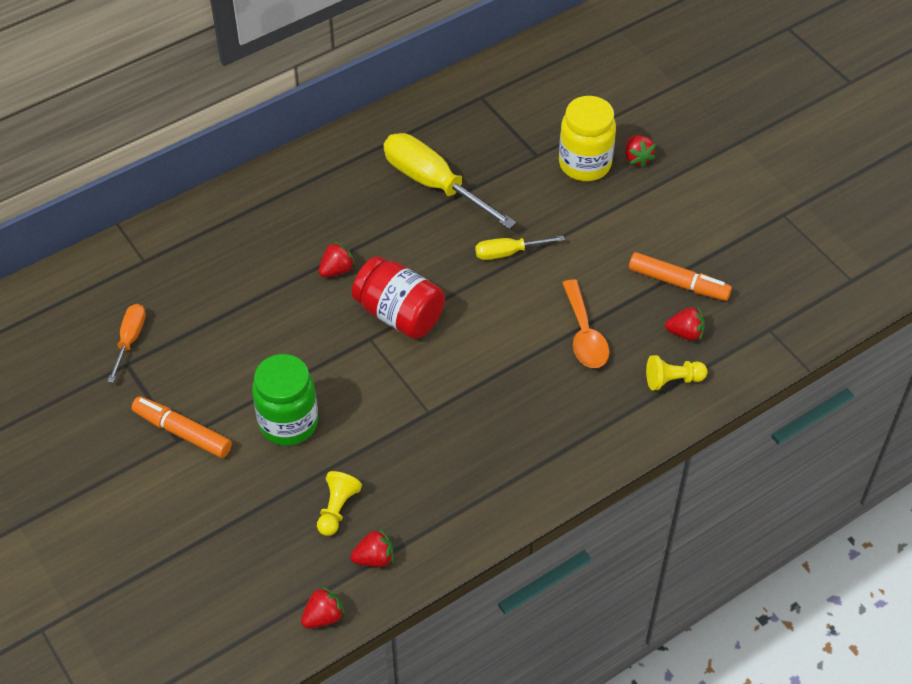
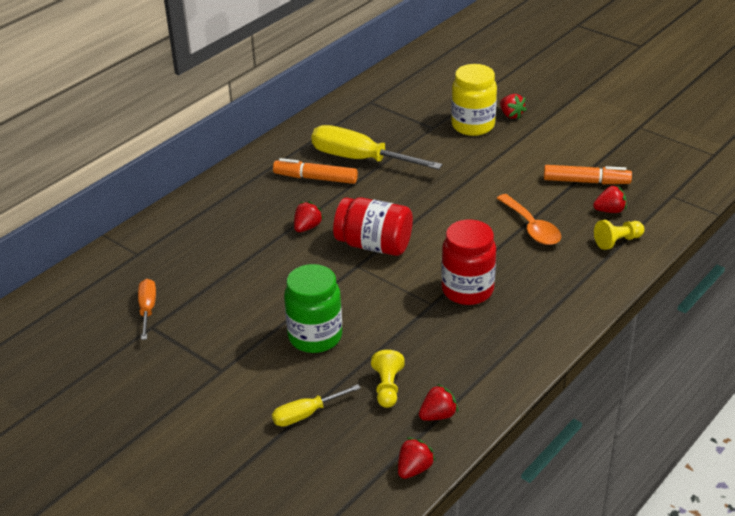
camera: 15 degrees left, 15 degrees down
orange marker [131,396,232,458] -> orange marker moved to [273,158,358,184]
yellow screwdriver [475,236,565,260] -> yellow screwdriver moved to [272,384,361,427]
none -> red jar [441,220,496,305]

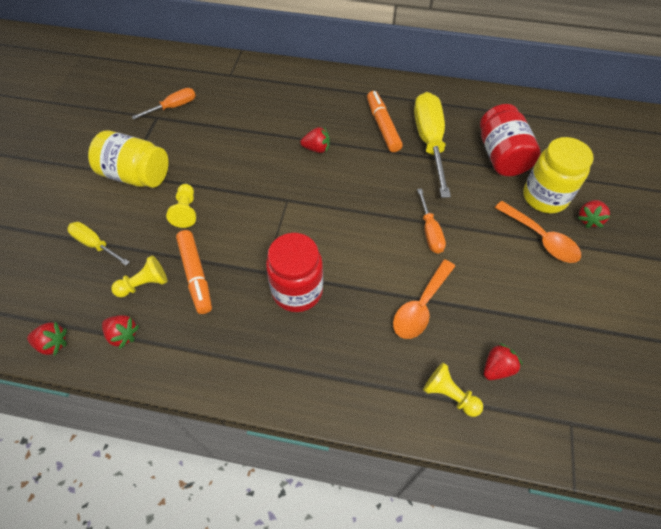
camera: 60 degrees right, 20 degrees up
green jar [284,264,342,353] -> yellow pawn [166,184,196,228]
red jar [333,197,413,256] -> red jar moved to [480,104,541,176]
orange marker [544,165,632,184] -> orange marker moved to [176,230,212,314]
red strawberry [593,185,627,213] -> red strawberry turned 90 degrees counterclockwise [484,343,523,380]
none -> yellow jar [88,130,168,188]
none -> orange screwdriver [417,189,446,254]
none -> orange spoon [495,201,581,263]

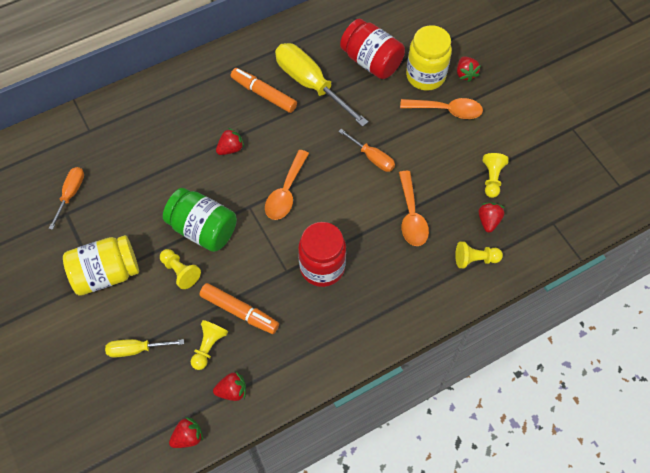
camera: 40 degrees left, 5 degrees up
none -> green jar [163,188,237,252]
none -> orange spoon [265,150,309,220]
none -> yellow pawn [483,153,509,198]

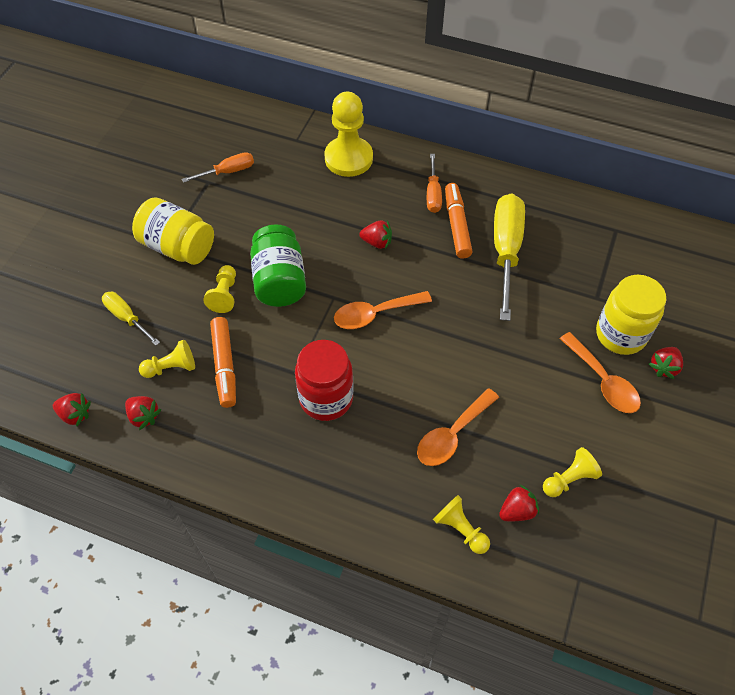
camera: 50 degrees right, 5 degrees down
orange screwdriver [338,129,395,172] -> orange screwdriver moved to [427,154,442,213]
red jar [340,19,405,79] -> none
none -> yellow pawn [324,92,373,177]

